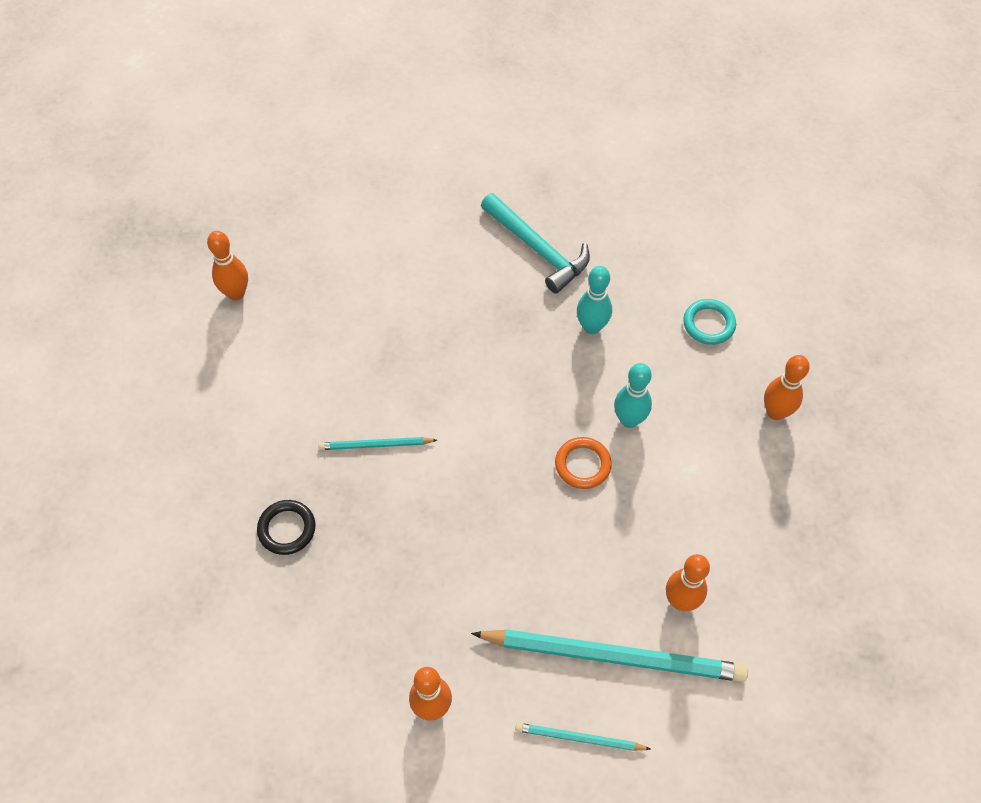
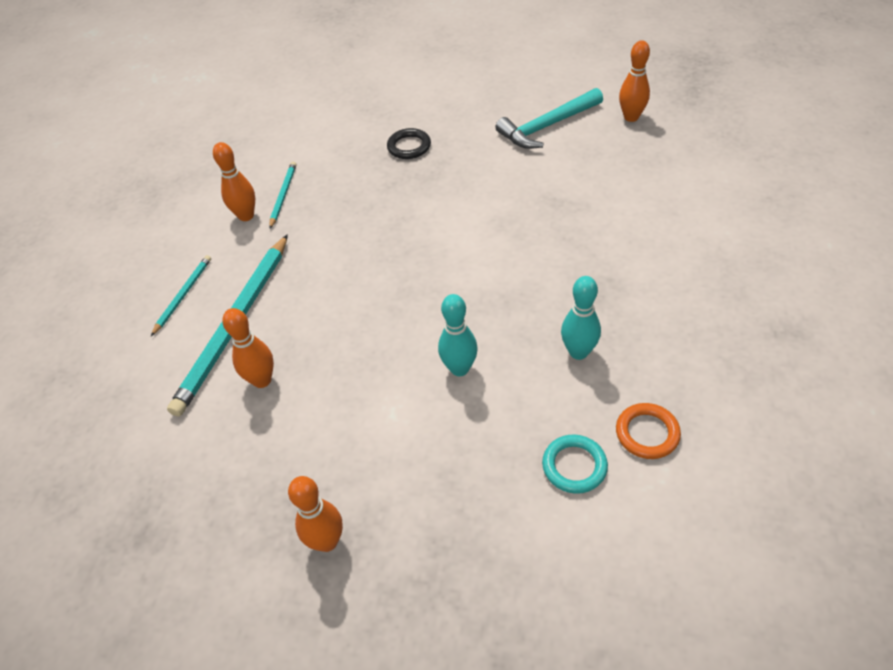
camera: 105 degrees right, 10 degrees down
turquoise pencil [318,437,437,450] -> turquoise pencil moved to [269,162,296,228]
turquoise hammer [481,193,590,294] -> turquoise hammer moved to [495,88,603,149]
orange ring [555,437,612,489] -> orange ring moved to [616,403,681,459]
orange bowling pin [764,355,810,420] -> orange bowling pin moved to [288,476,343,552]

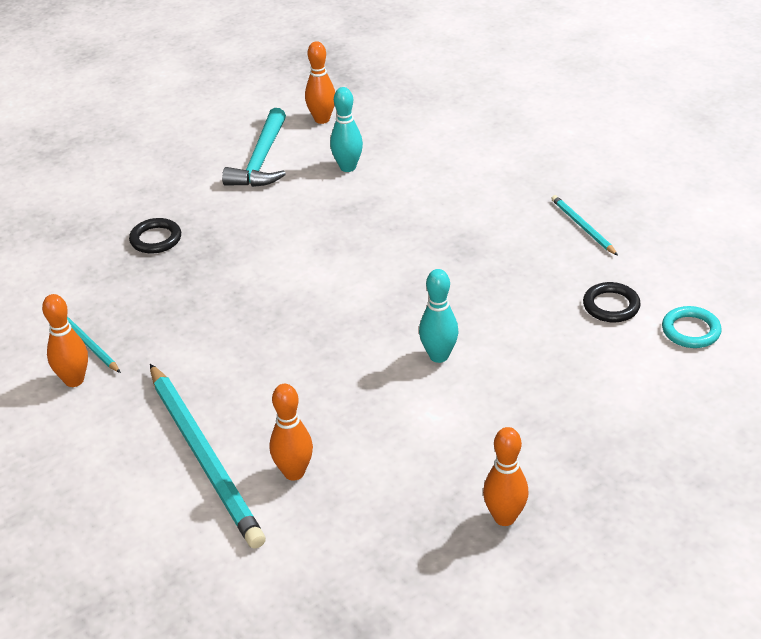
camera: 50 degrees left, 10 degrees down
turquoise pencil [151,255,211,336] -> turquoise pencil moved to [551,195,618,256]
turquoise ring [542,434,608,494] -> turquoise ring moved to [662,306,722,348]
turquoise bowling pin [561,276,601,360] -> turquoise bowling pin moved to [330,87,363,172]
orange ring [616,403,681,459] -> black ring [583,282,641,322]

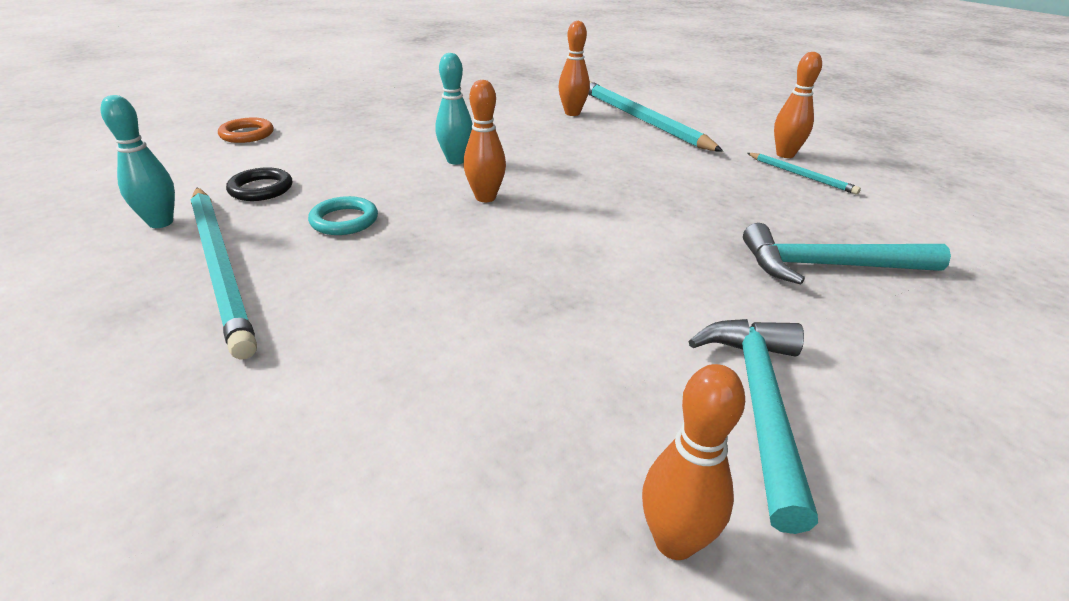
camera: 175 degrees right, 5 degrees down
black ring [129,218,181,254] -> turquoise hammer [743,223,951,285]
turquoise bowling pin [330,87,363,172] -> turquoise bowling pin moved to [101,95,175,228]
orange bowling pin [483,427,529,526] -> orange bowling pin moved to [464,80,506,202]
turquoise pencil [551,195,618,256] -> turquoise pencil [191,187,257,360], size x2.10
turquoise ring [662,306,722,348] -> turquoise ring moved to [308,196,378,235]
none -> orange ring [218,118,273,143]

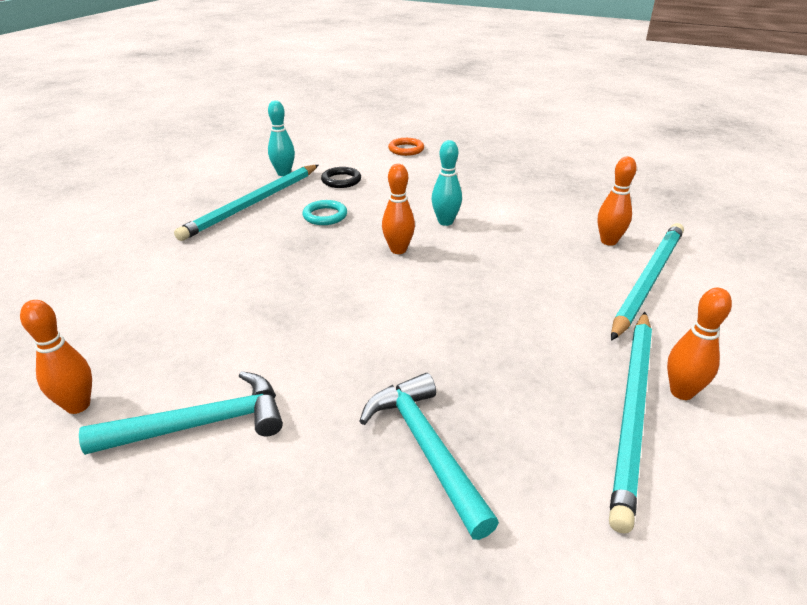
camera: 65 degrees right, 0 degrees up
turquoise pencil [747,153,861,194] -> turquoise pencil [609,312,652,534], size x2.10

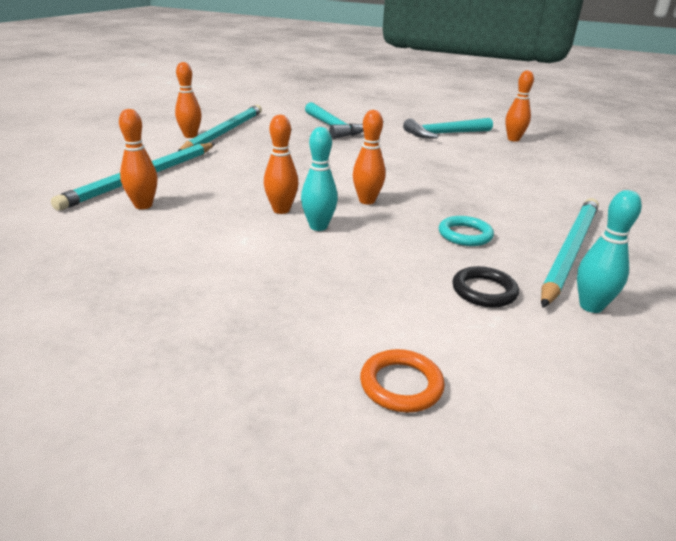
camera: 175 degrees right, 5 degrees down
none -> orange bowling pin [264,115,299,214]

